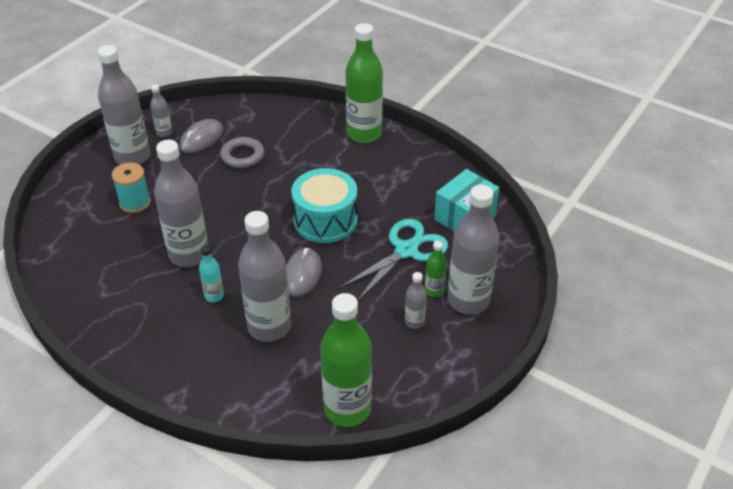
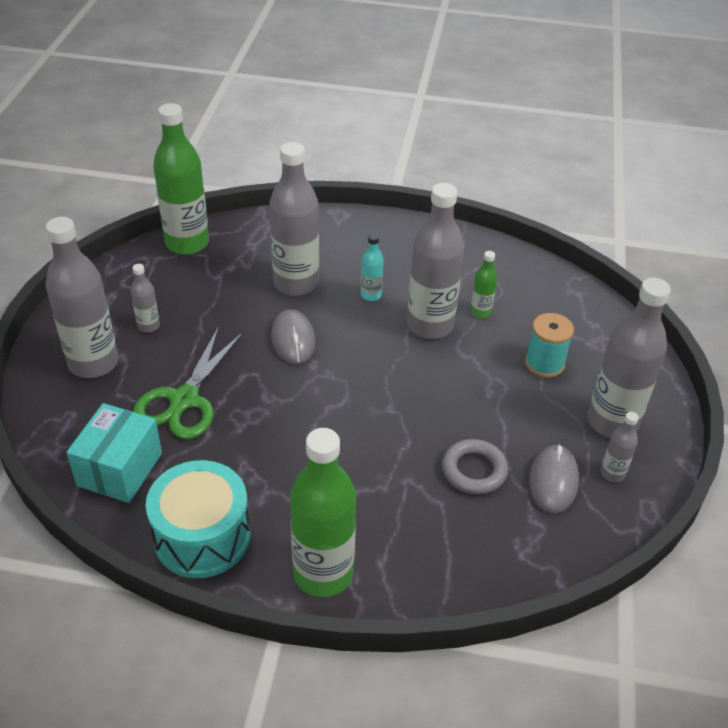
camera: 155 degrees right, 0 degrees up
turquoise drum [292,168,358,243] -> turquoise drum moved to [146,460,250,578]
turquoise scissors [340,219,448,301] -> green scissors [133,326,243,439]
green bottle [425,241,447,297] -> green bottle moved to [470,251,497,318]

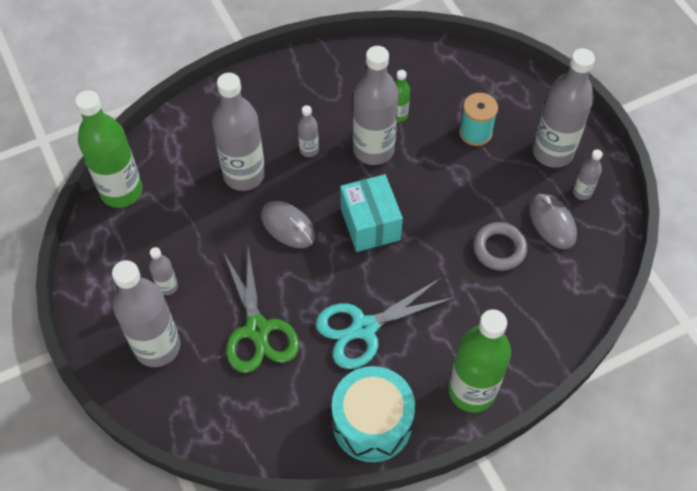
camera: 35 degrees left, 15 degrees up
turquoise box [66,403,162,503] -> turquoise box moved to [340,174,403,252]
turquoise bottle [361,234,384,301] -> grey bottle [298,105,319,157]
none -> turquoise scissors [316,278,454,369]

